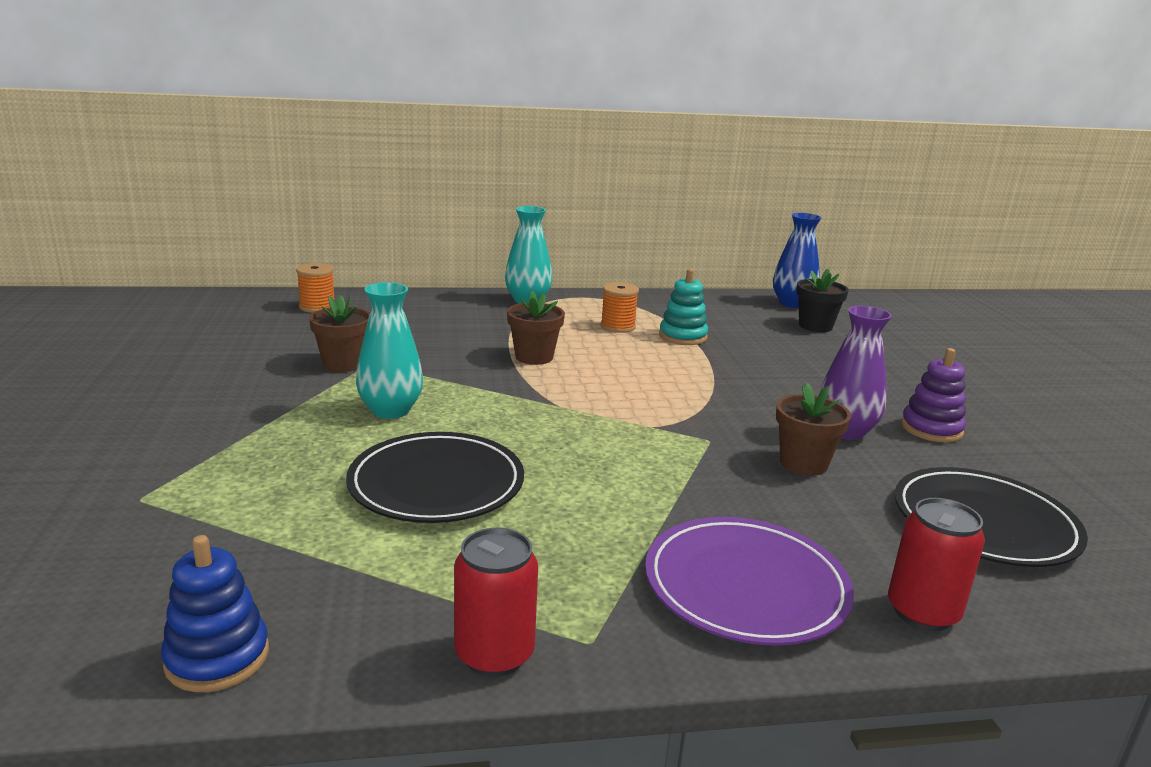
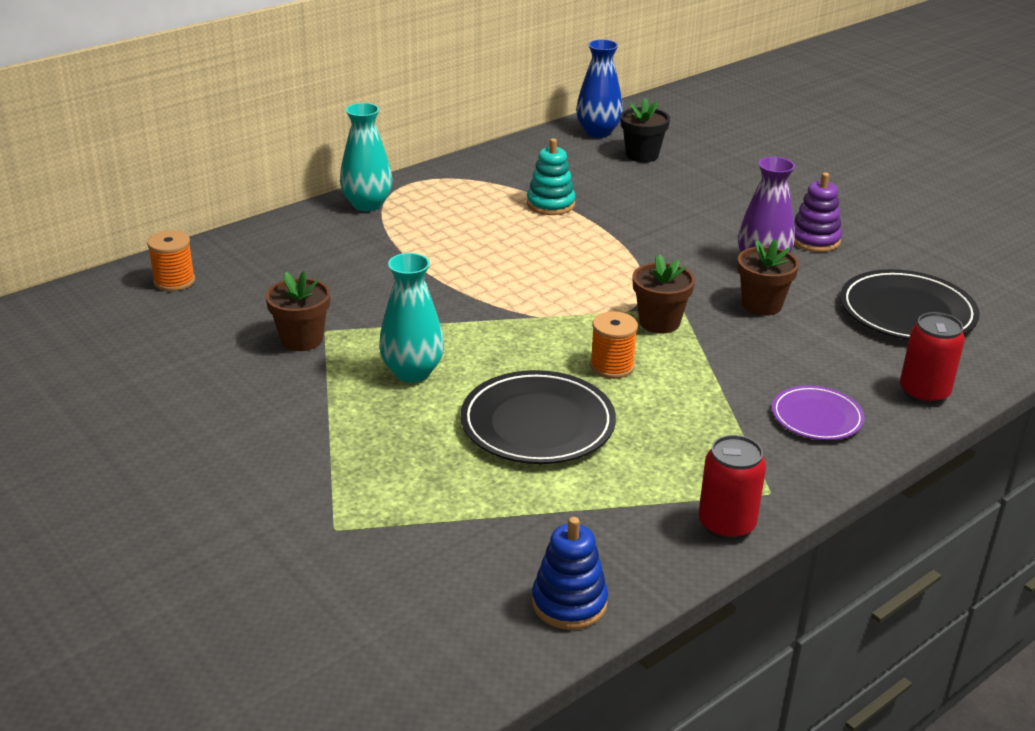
camera: 30 degrees left, 10 degrees up
brown flower pot [507,290,565,365] -> brown flower pot moved to [633,255,695,333]
orange spool [600,282,639,333] -> orange spool moved to [590,311,638,379]
purple plate [645,517,854,646] -> purple plate [772,385,865,440], size x0.60

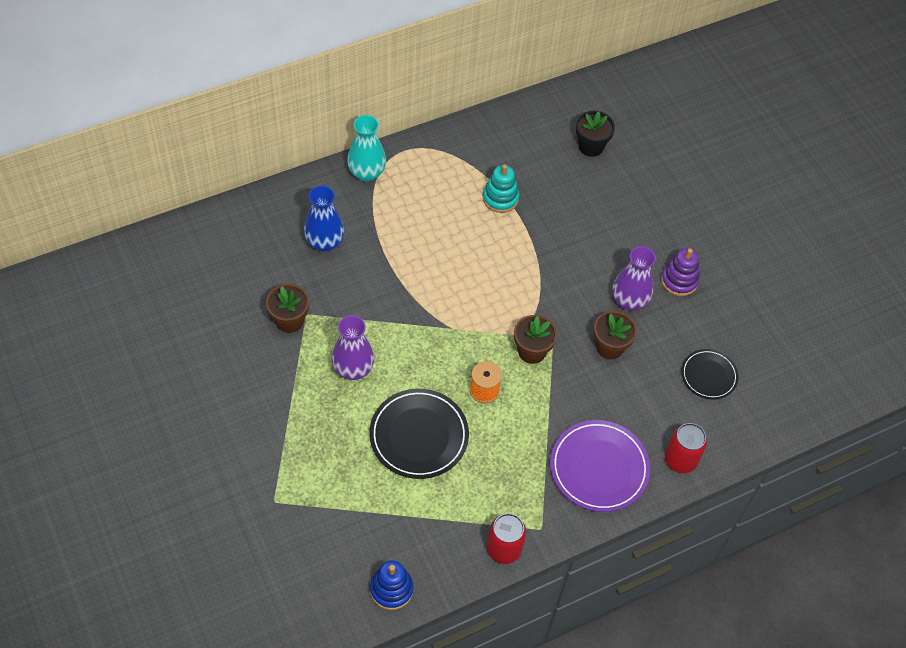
camera: 10 degrees right, 25 degrees up
orange spool [147,230,195,291] -> none
turquoise vase [379,253,444,383] -> purple vase [332,315,374,380]
blue vase [576,39,623,138] -> blue vase moved to [304,186,344,252]
purple plate [772,385,865,440] -> purple plate [550,420,650,512], size x1.68
black plate [840,269,980,340] -> black plate [681,349,738,399], size x0.60

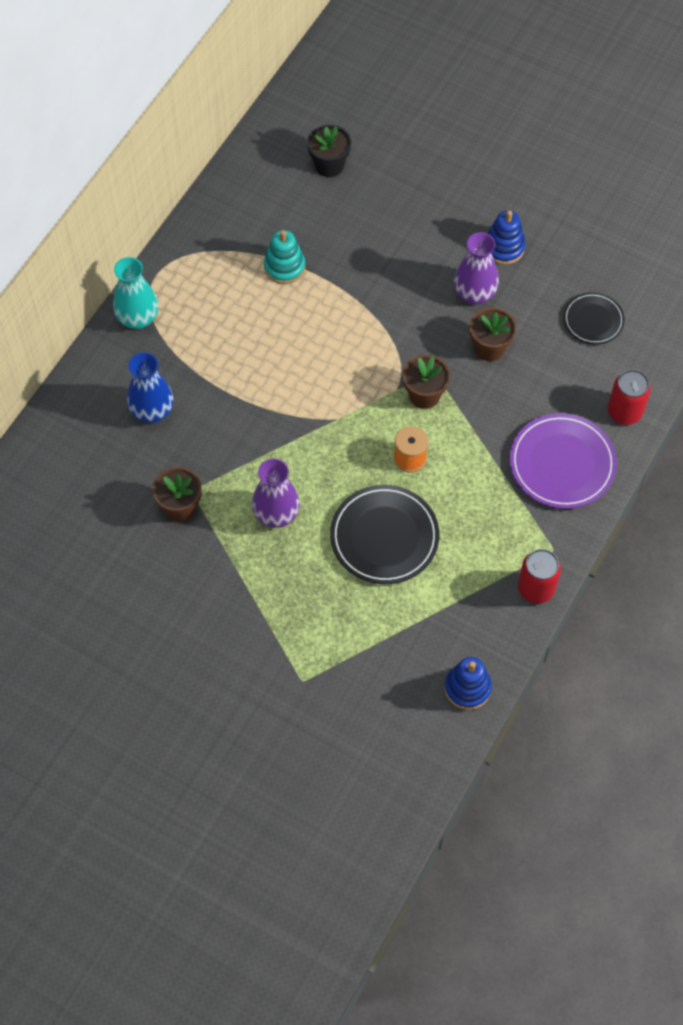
camera: 30 degrees left, 5 degrees up
purple stacking toy [661,248,700,296] -> blue stacking toy [487,210,526,265]

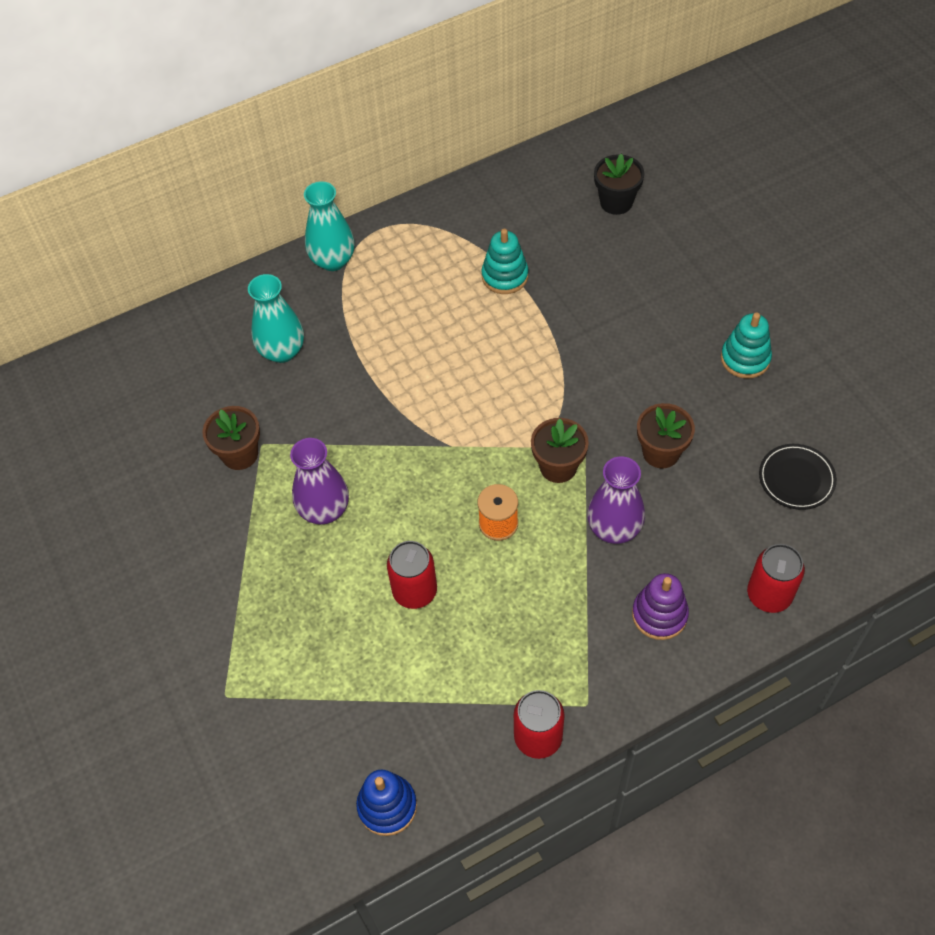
camera: 35 degrees right, 5 degrees down
blue vase [127,352,174,423] -> turquoise vase [248,274,304,363]
black plate [330,485,439,584] -> red can [387,541,437,609]
purple vase [454,232,499,305] -> purple vase moved to [587,456,645,544]
blue stacking toy [487,210,526,265] -> turquoise stacking toy [721,313,772,379]
purple plate [509,413,617,509] -> purple stacking toy [632,573,689,640]

